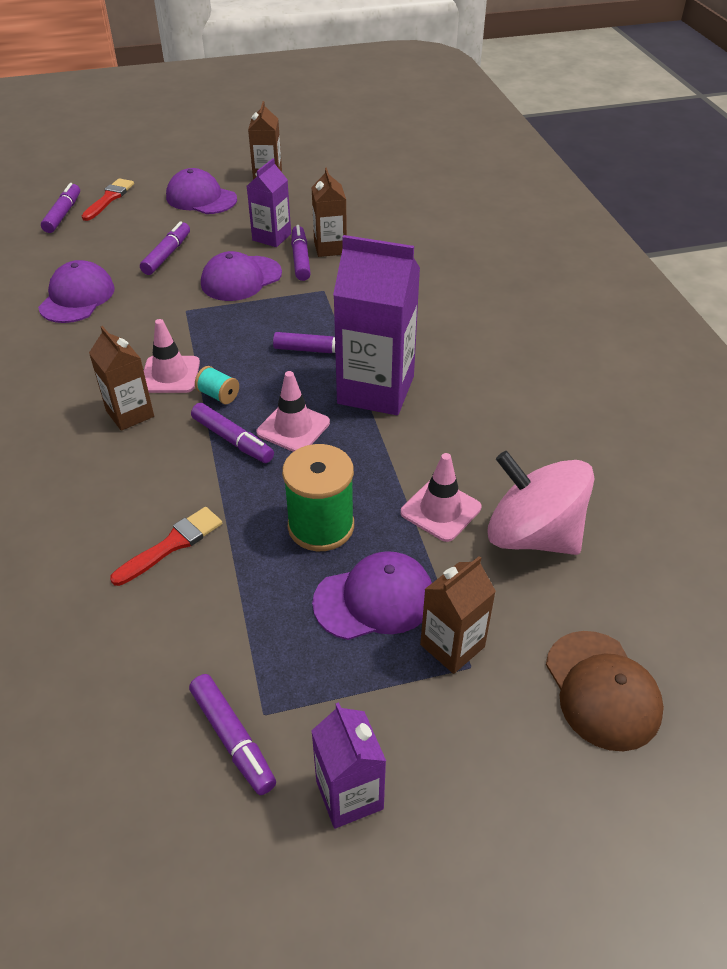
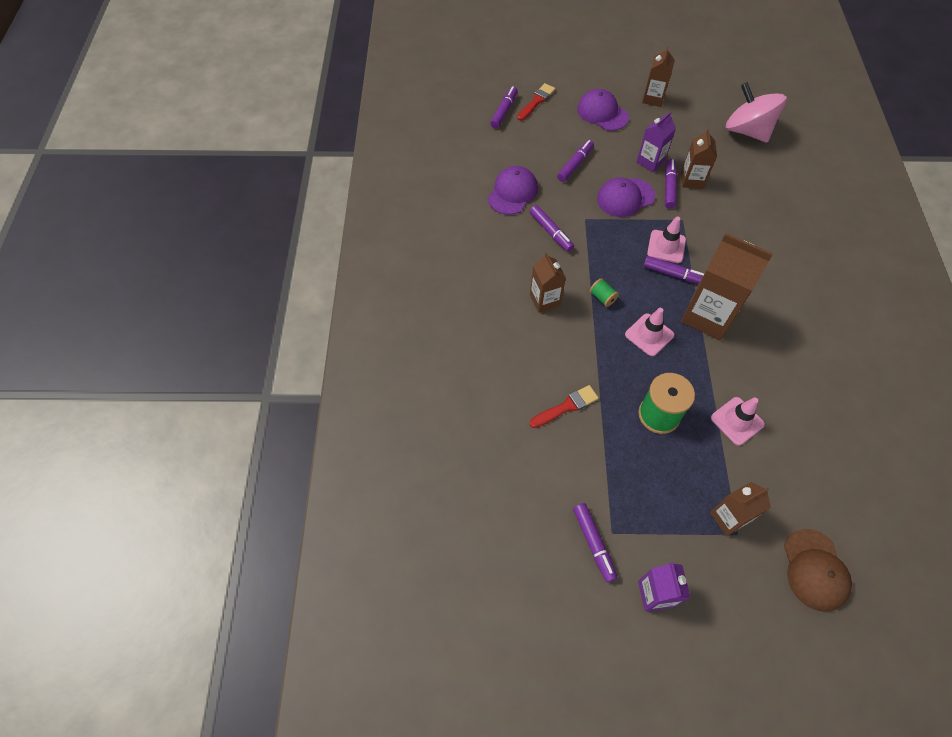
camera: 15 degrees right, 15 degrees up
pink traffic cone [144,319,200,393] -> pink traffic cone moved to [647,216,686,263]
purple marker [191,403,274,463] -> purple marker moved to [529,205,574,252]
turquoise spool [195,366,239,404] -> green spool [590,278,619,307]
purple cap [312,551,432,640] -> none
purple carton [333,235,420,415] -> brown carton [681,233,773,340]
pink spinning top [487,451,594,555] -> pink spinning top moved to [726,82,787,143]

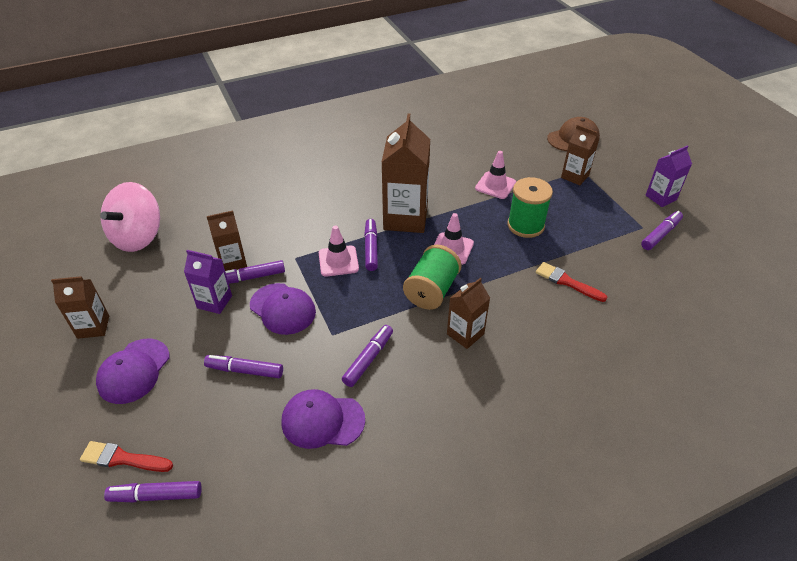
camera: 115 degrees left, 15 degrees down
green spool [590,278,619,307] -> green spool [403,245,461,310], size x2.08

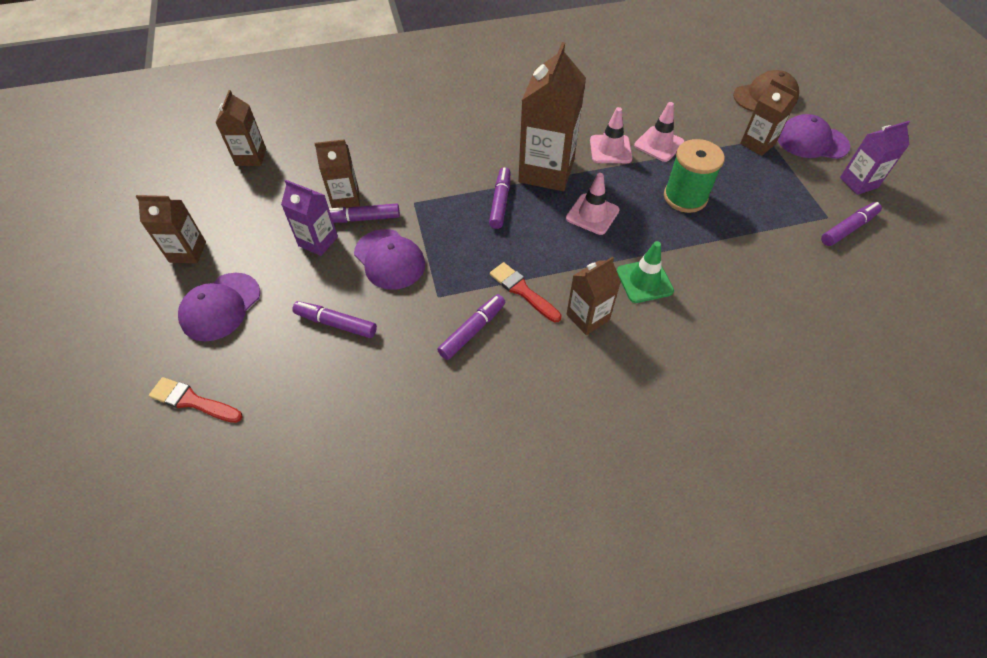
camera: 10 degrees right, 10 degrees up
pink spinning top [100,182,160,252] -> brown carton [215,90,266,166]
purple marker [104,481,202,503] -> none
purple cap [281,389,365,449] -> purple cap moved to [778,114,850,159]
pink traffic cone [319,225,359,277] -> pink traffic cone moved to [590,107,632,163]
green spool [403,245,461,310] -> none
red brush [536,262,607,302] -> red brush moved to [490,262,561,322]
none -> green traffic cone [617,241,674,303]

